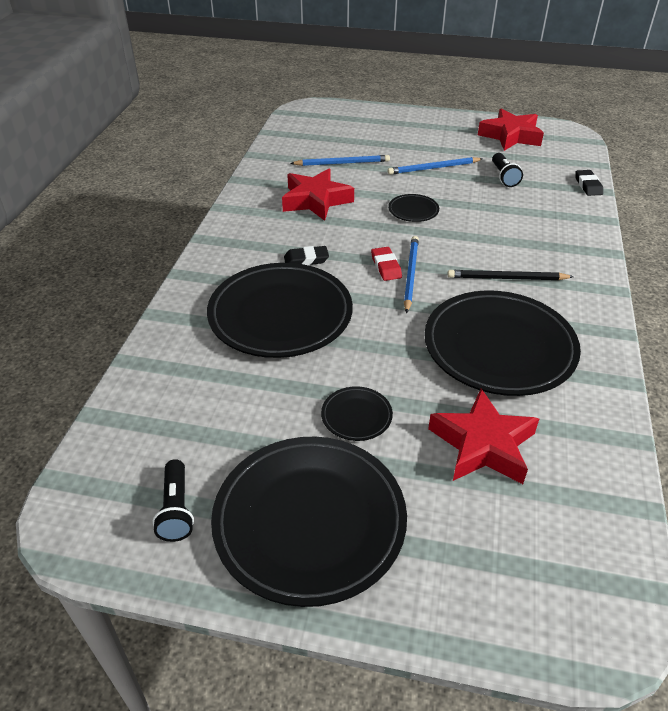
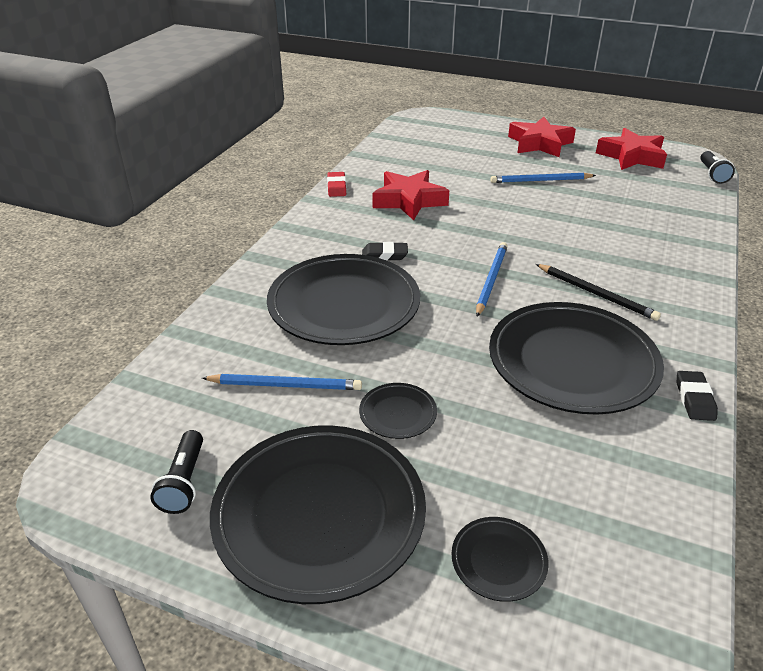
camera: 10 degrees right, 5 degrees down
blue pencil [290,155,390,166] -> blue pencil moved to [202,374,362,390]
red eraser [371,247,402,281] -> red eraser moved to [327,172,346,197]
black plate [388,194,439,222] -> black plate moved to [452,517,549,602]
red star [428,388,539,484] -> red star moved to [508,117,576,157]
black pencil [448,270,574,280] -> black pencil turned 150 degrees counterclockwise [536,264,661,321]
black flashlight [492,153,523,187] -> black flashlight moved to [700,151,735,184]
black eraser [575,170,603,196] -> black eraser moved to [677,371,718,421]

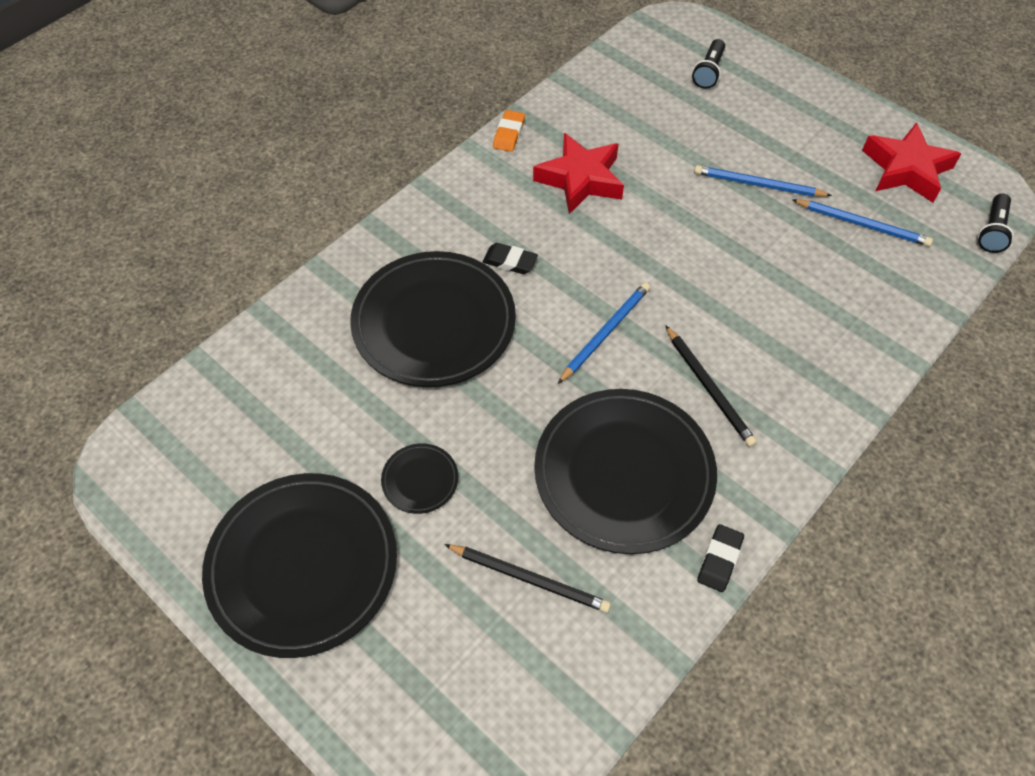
camera: 20 degrees right, 20 degrees up
black flashlight [150,430,203,514] -> black flashlight moved to [692,39,725,89]
blue pencil [202,374,362,390] -> blue pencil moved to [792,199,933,246]
red eraser [327,172,346,197] -> orange eraser [493,110,525,152]
black plate [452,517,549,602] -> none
red star [508,117,576,157] -> none
none -> black pencil [444,544,611,613]

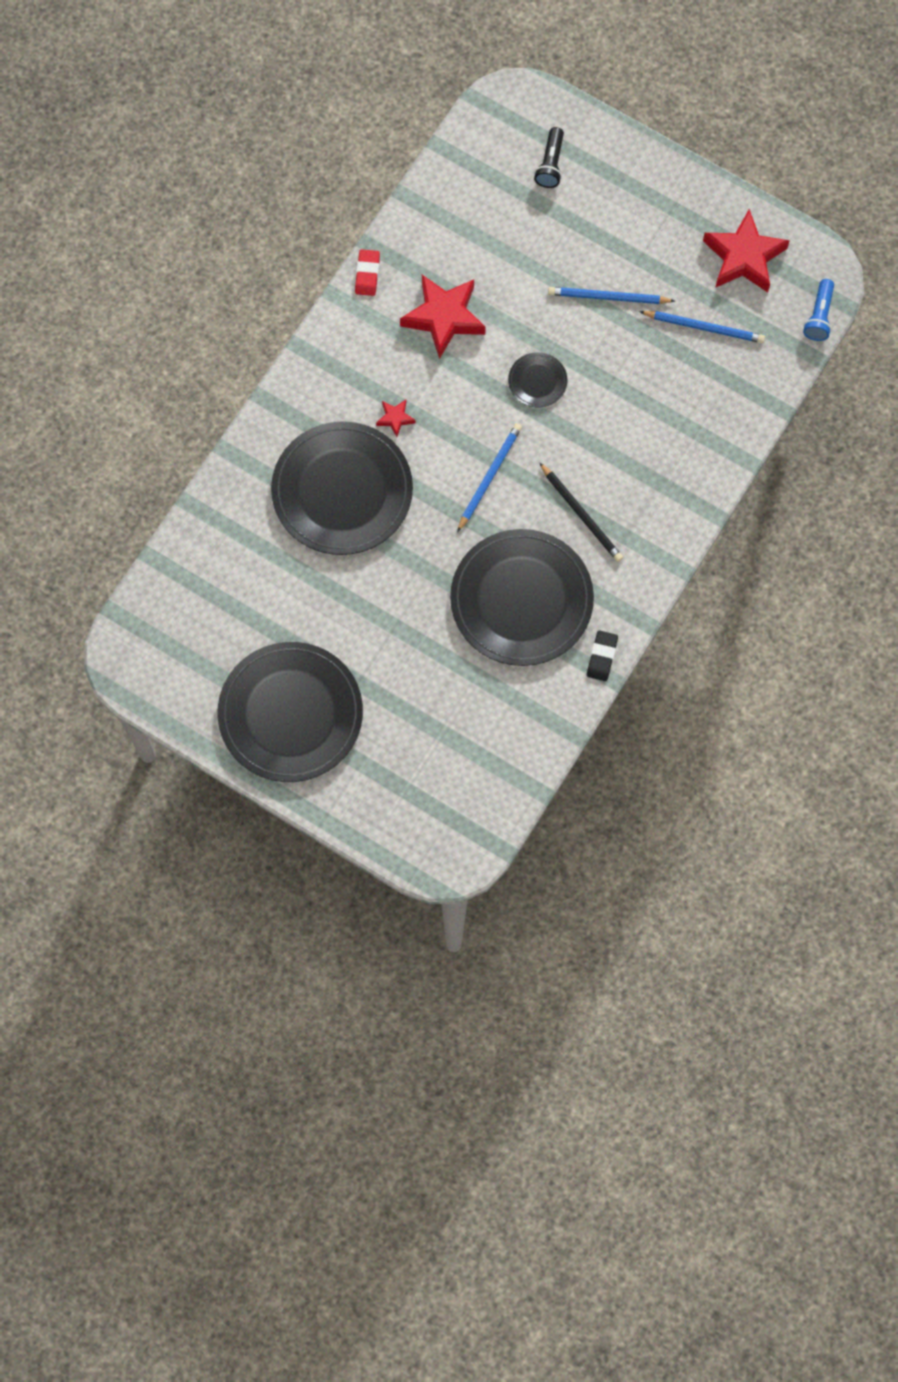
camera: 10 degrees left, 15 degrees up
black plate [381,443,458,514] -> black plate moved to [508,352,567,407]
black pencil [444,544,611,613] -> none
black eraser [483,243,538,274] -> red star [376,400,416,437]
orange eraser [493,110,525,152] -> red eraser [355,249,380,296]
black flashlight [978,193,1014,253] -> blue flashlight [803,279,834,341]

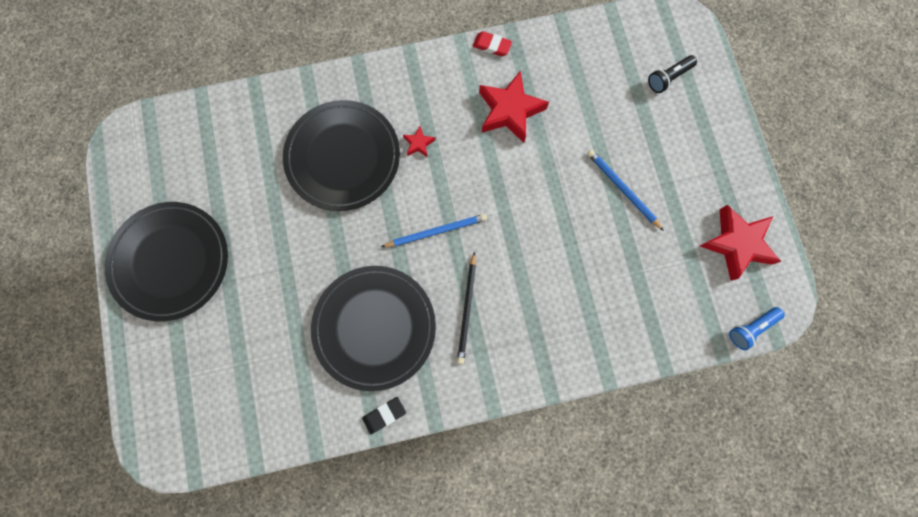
camera: 45 degrees right, 5 degrees up
red eraser [355,249,380,296] -> red eraser turned 60 degrees clockwise [473,31,512,56]
black plate [508,352,567,407] -> none
blue pencil [639,311,765,343] -> none

